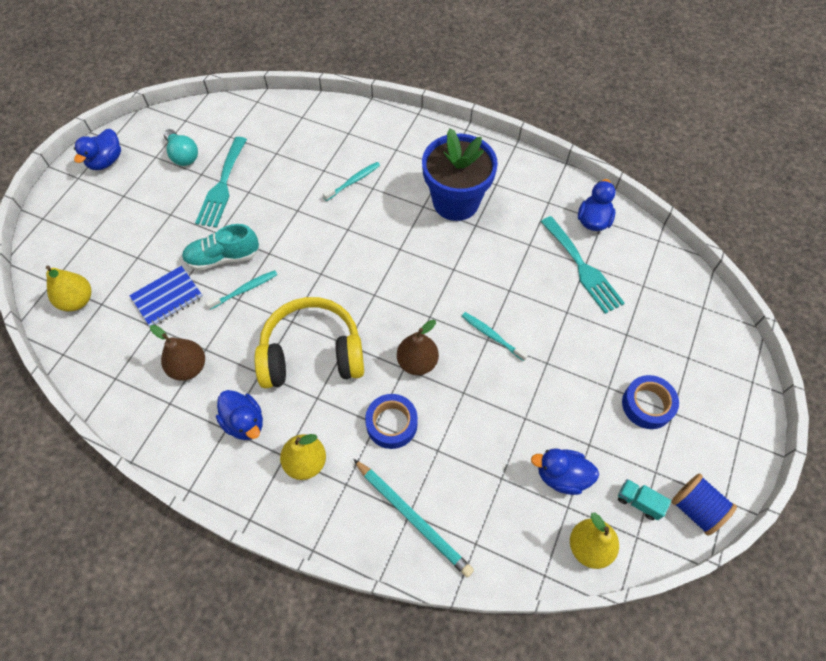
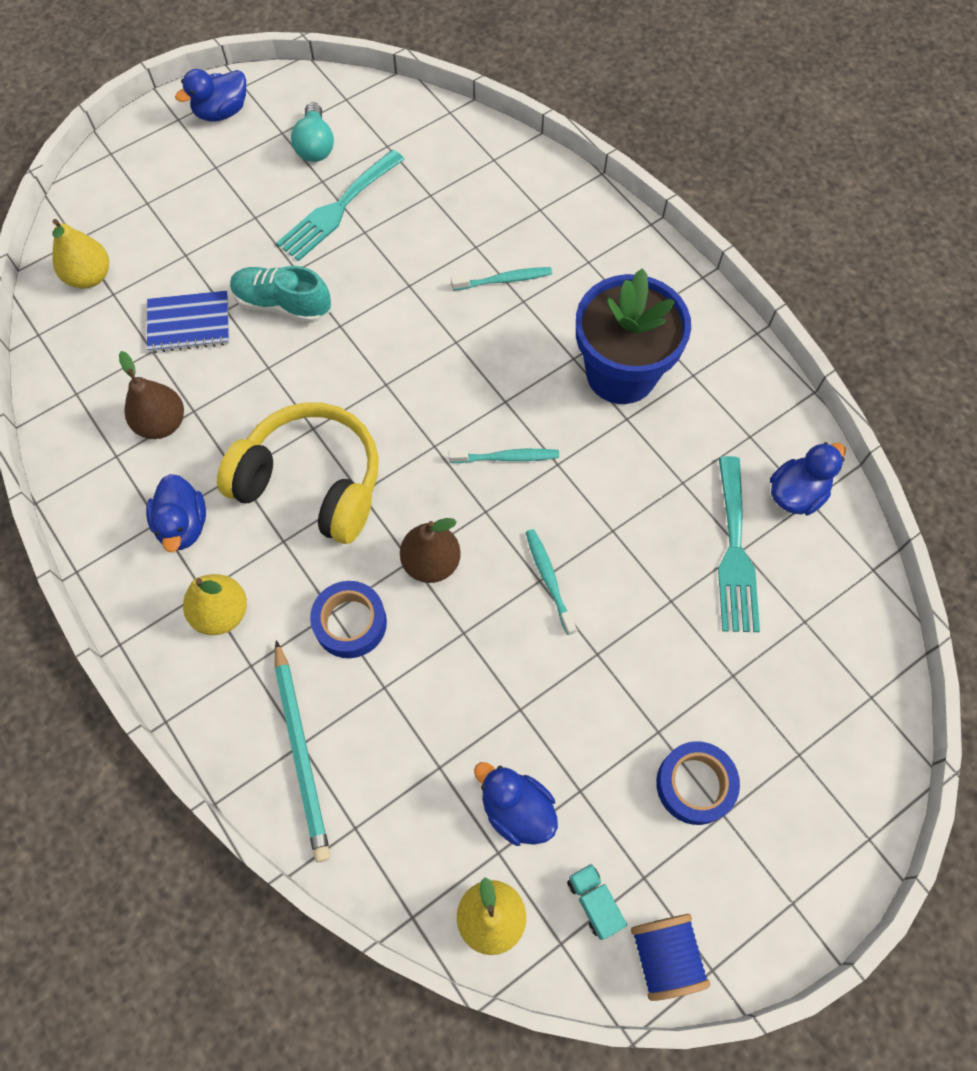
camera: 30 degrees right, 5 degrees up
turquoise toothbrush [205,270,277,310] -> turquoise toothbrush moved to [449,449,559,463]

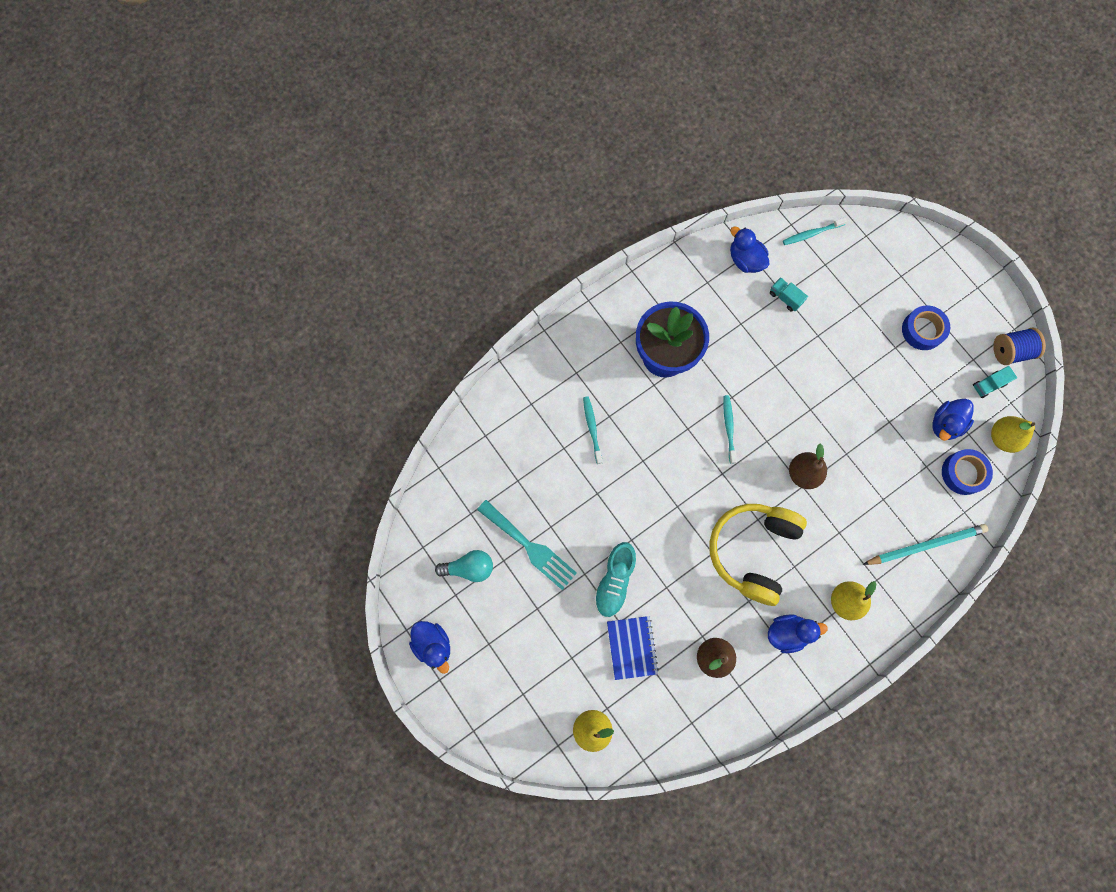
camera: 90 degrees left, 10 degrees up
blue tape [310,581,387,658] -> blue tape moved to [942,449,993,495]
turquoise toothbrush [525,529,576,635] -> turquoise toothbrush moved to [783,218,847,245]
turquoise fork [718,456,760,632] -> turquoise truck [770,277,808,311]

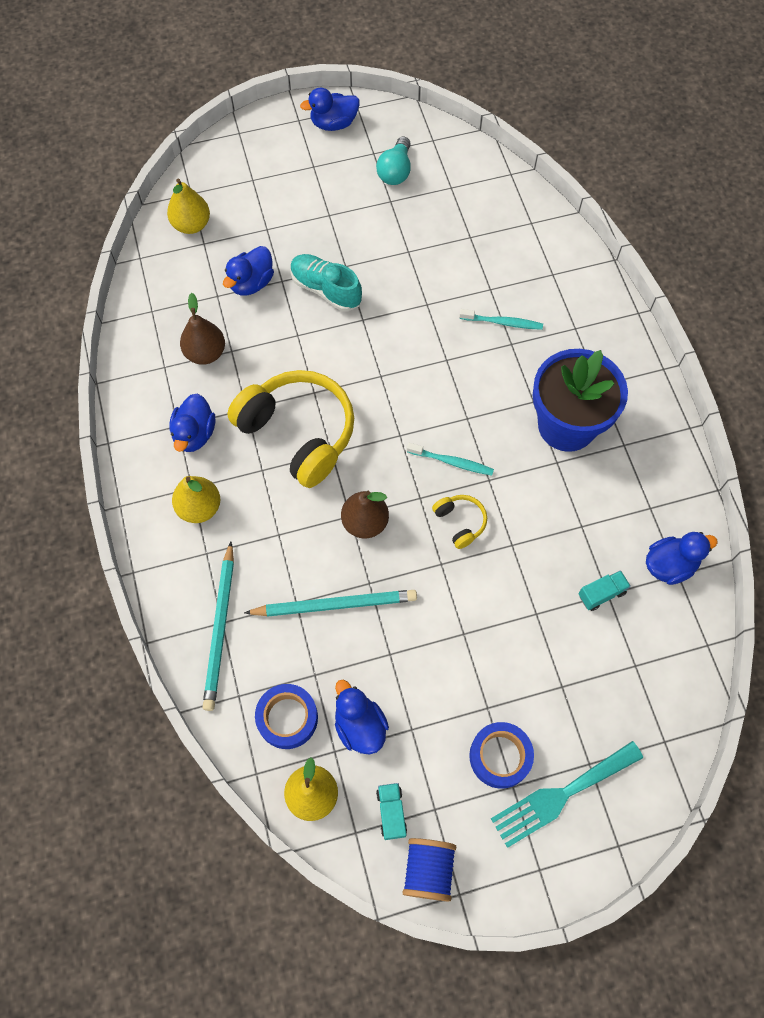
camera: 110 degrees right, 10 degrees down
turquoise fork [477,500,577,590] -> turquoise fork moved to [491,741,643,848]
blue notebook [607,616,659,680] -> blue duck [223,246,274,296]
turquoise toothbrush [783,218,847,245] -> none
none -> turquoise pencil [244,590,417,617]
none -> yellow headphones [432,495,487,549]

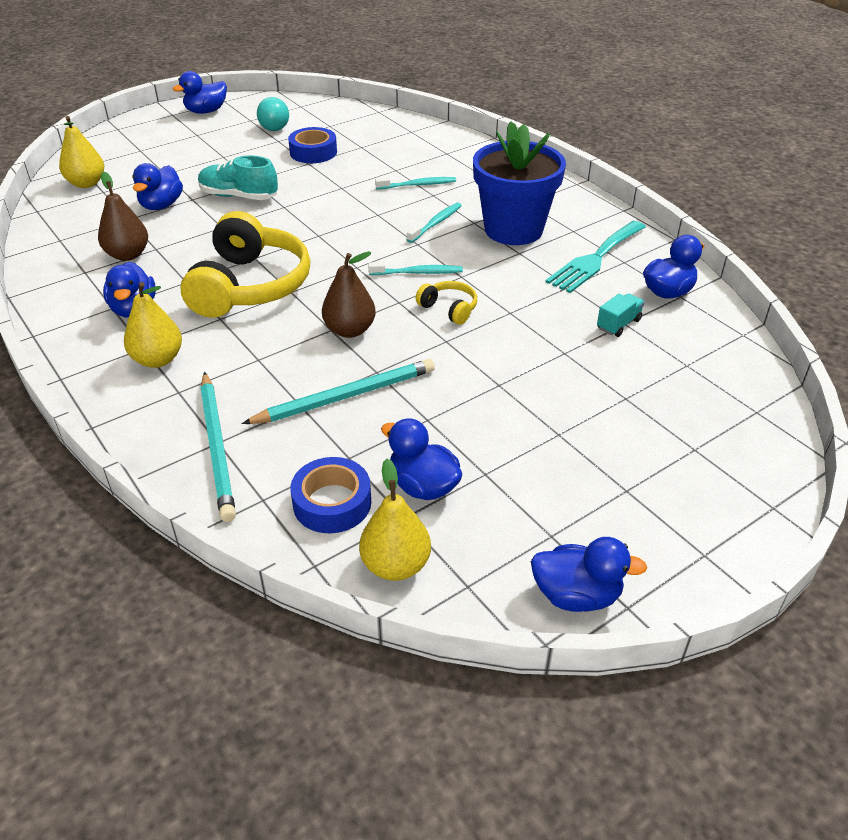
camera: 20 degrees left, 25 degrees down
yellow headphones [227,370,354,488] -> yellow headphones turned 75 degrees clockwise [180,211,310,318]
turquoise truck [376,783,407,840] -> none
blue spool [403,838,456,902] -> blue duck [531,537,647,612]
blue tape [469,722,534,789] -> blue tape moved to [288,127,337,163]
turquoise fork [491,741,643,848] -> turquoise fork moved to [545,221,646,293]
none -> turquoise toothbrush [407,202,462,243]

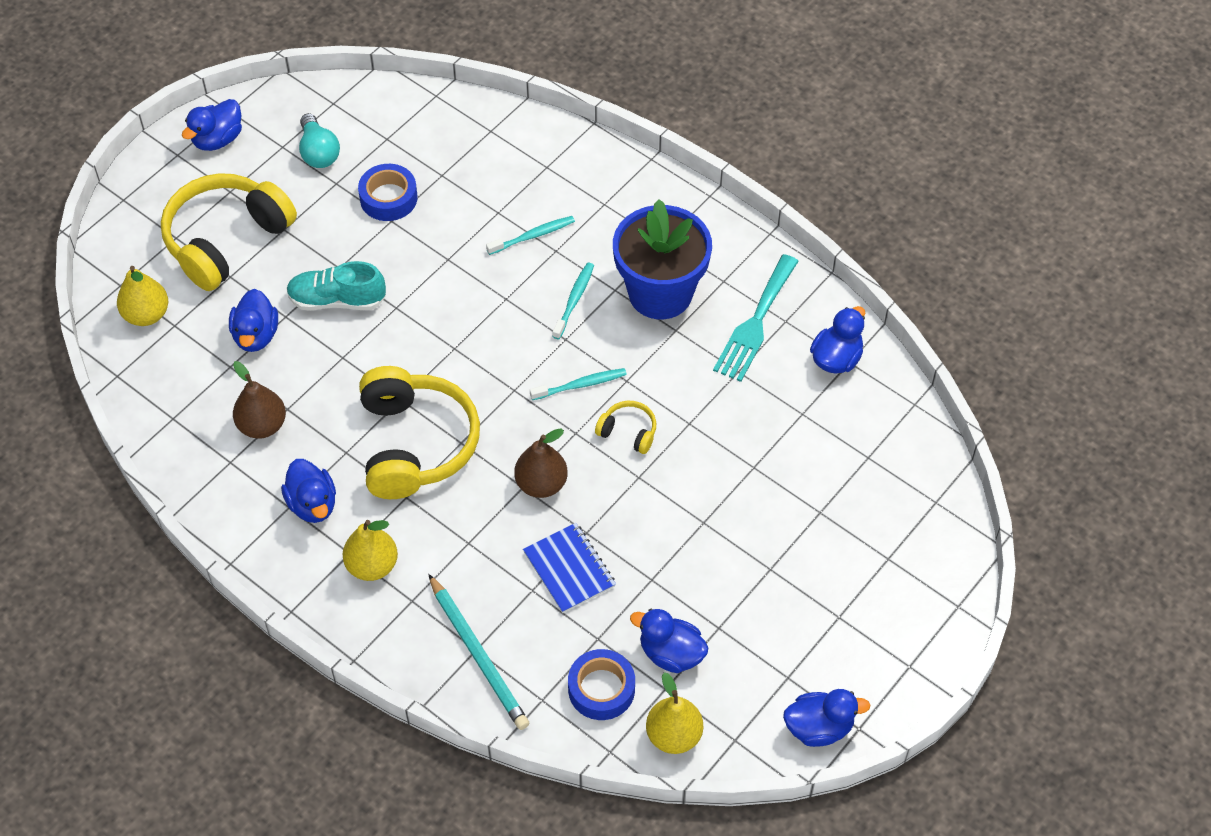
camera: 15 degrees left, 15 degrees up
turquoise pencil [242,359,435,424] -> blue notebook [523,523,616,613]
turquoise truck [597,293,645,337] -> none
none -> yellow headphones [161,173,297,291]

